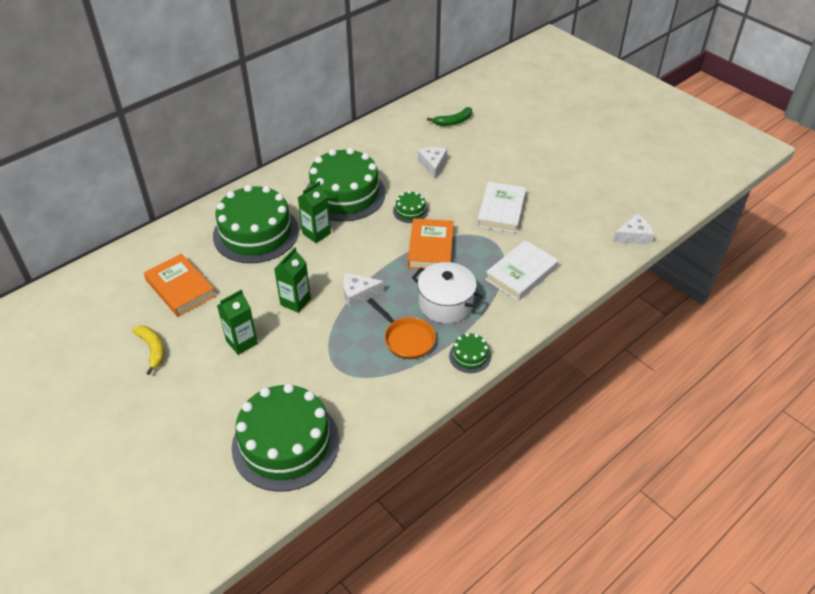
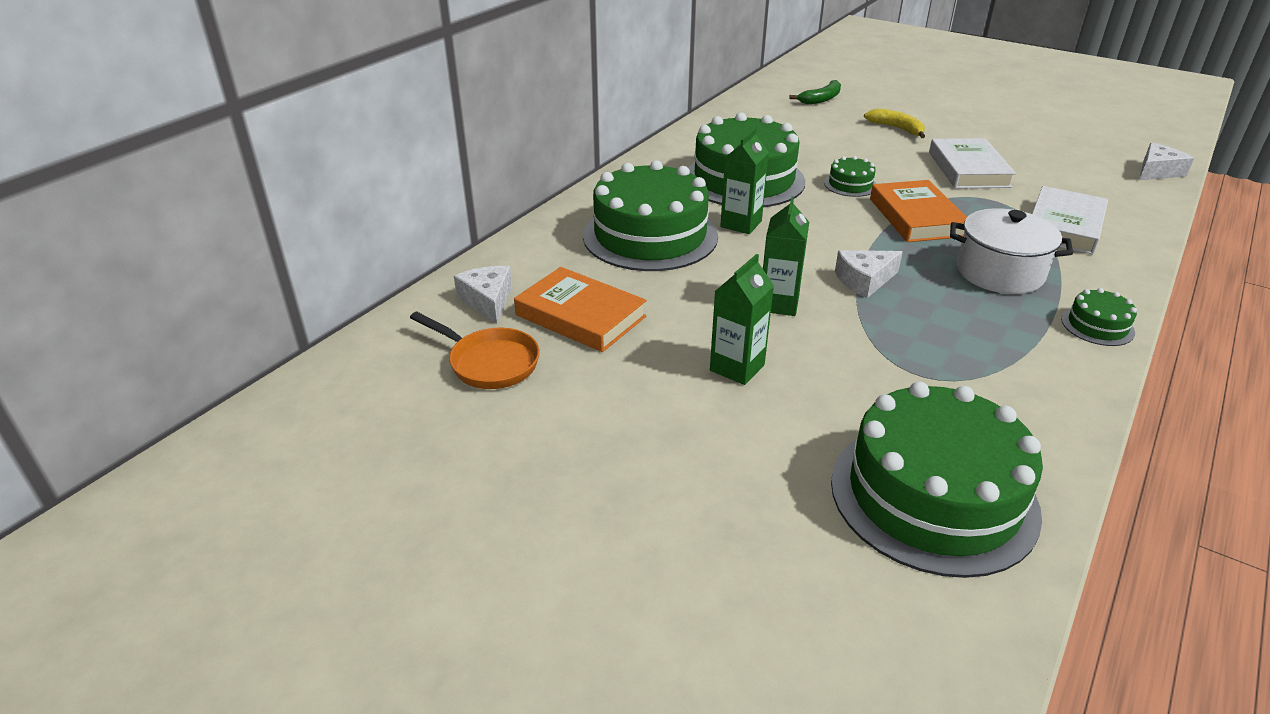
camera: 15 degrees left, 10 degrees down
yellow banana [132,326,164,375] -> yellow banana moved to [864,108,925,138]
orange pan [367,298,436,359] -> orange pan moved to [410,312,540,389]
white cheese [418,147,447,179] -> white cheese moved to [454,266,512,324]

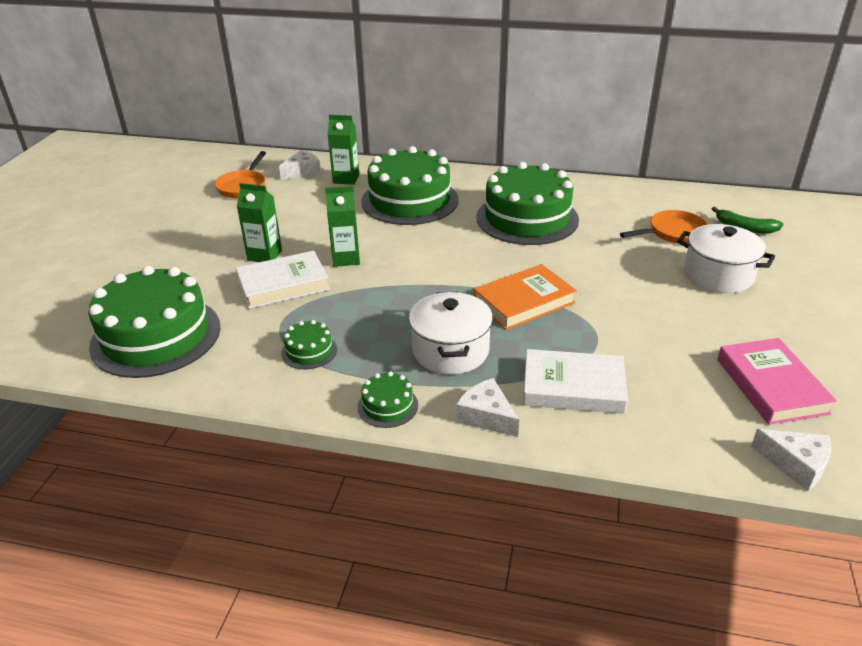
camera: 70 degrees right, 0 degrees up
orange book [514,267,647,352] -> none
green carton [720,128,769,234] -> green carton moved to [328,115,359,185]
green cake [824,156,876,197] -> green cake moved to [281,320,337,369]
white cheese [835,250,903,298] -> white cheese moved to [456,378,519,437]
yellow banana [864,108,925,138] -> white pot [677,224,775,293]
white book [929,138,1016,189] -> white book moved to [236,251,330,309]
none -> orange pan [620,210,708,244]
none -> pink book [717,338,837,425]

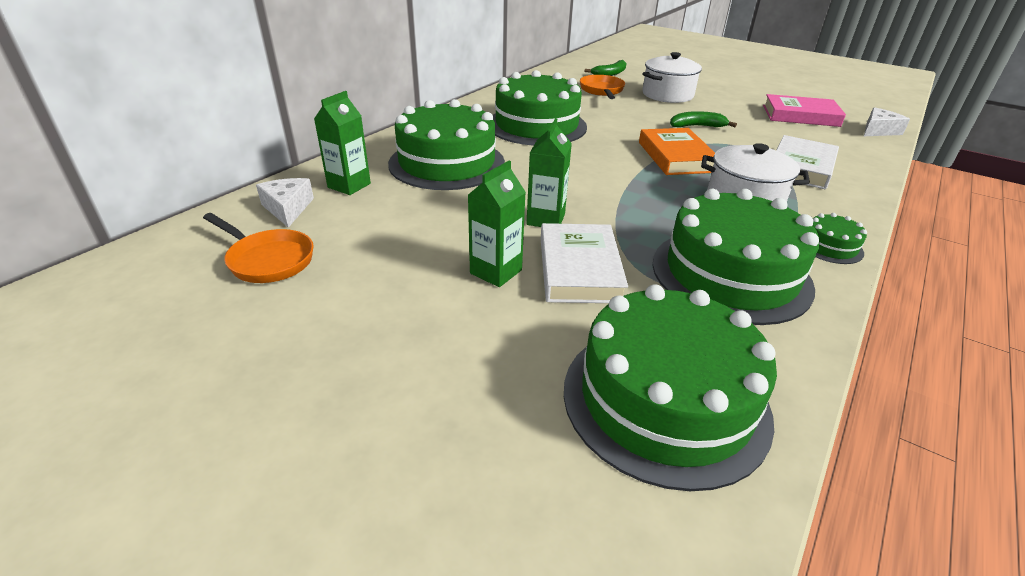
camera: 70 degrees left, 0 degrees up
green cake [281,320,337,369] -> green cake [653,189,819,325], size x2.34
white cheese [456,378,519,437] -> none
none -> green banana [670,111,737,128]

